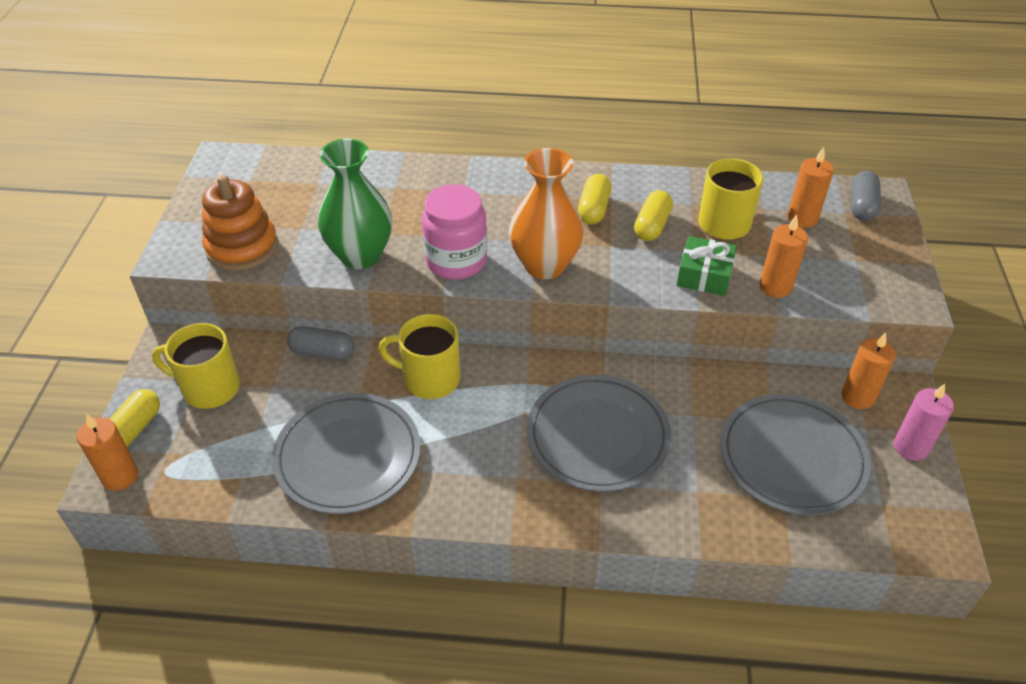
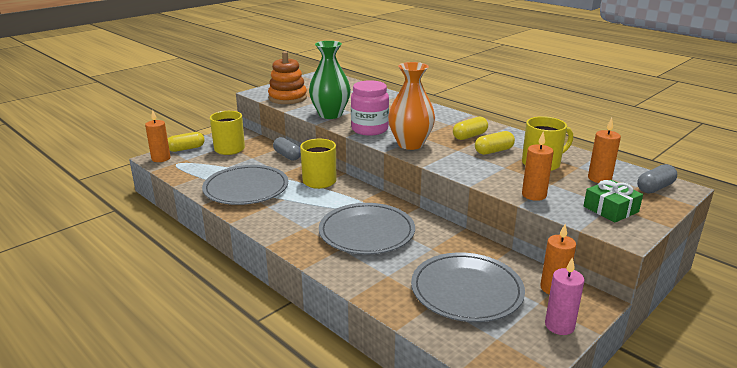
camera: 40 degrees right, 20 degrees down
green gift [677,236,737,296] -> green gift moved to [584,180,643,222]

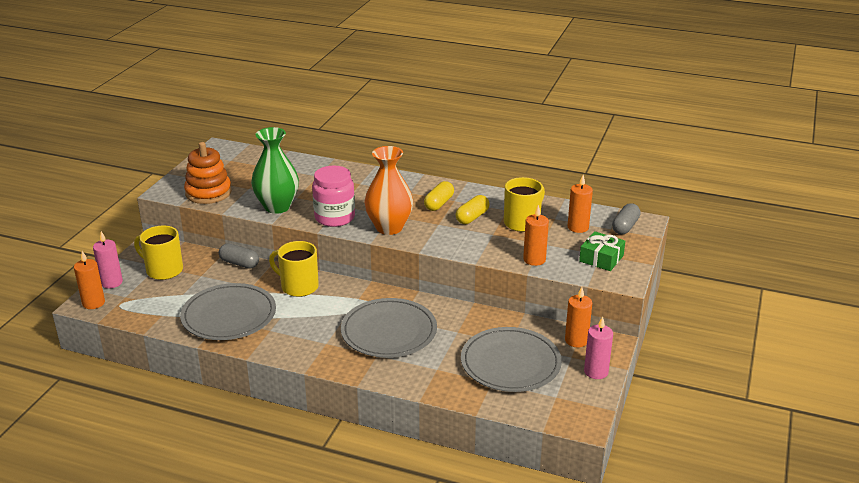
camera: 25 degrees left, 5 degrees up
yellow capsule [168,132,205,152] -> pink candle [93,231,123,288]

